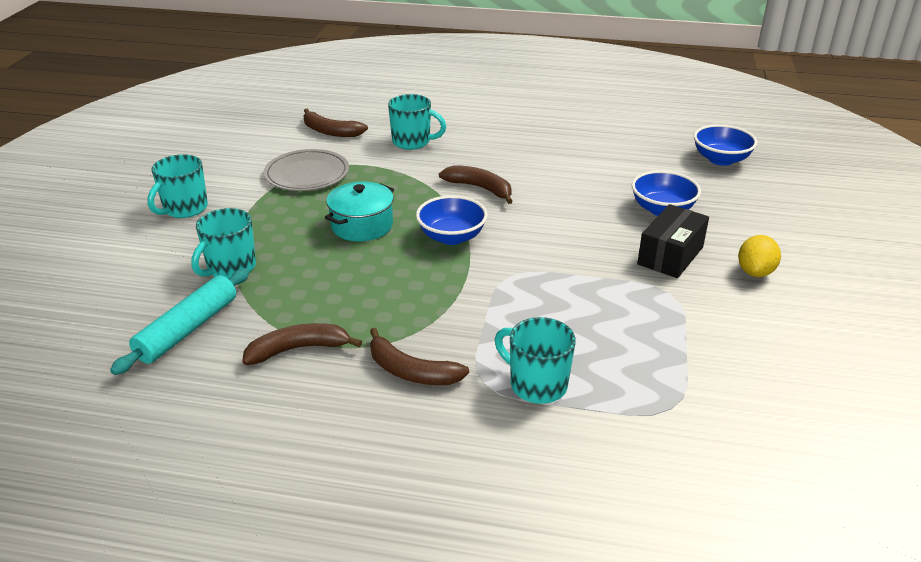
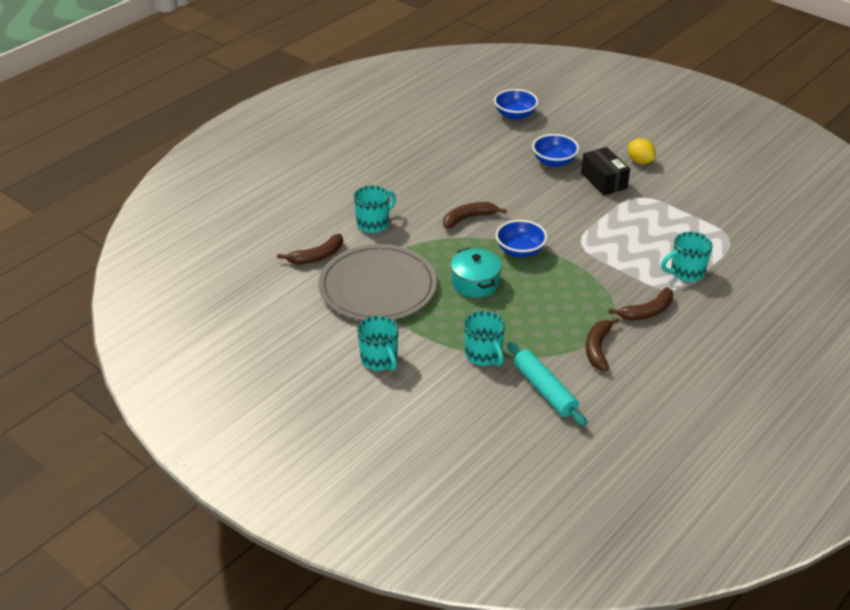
camera: 60 degrees left, 5 degrees up
grey plate [264,149,349,191] -> grey plate [318,244,437,321], size x1.65

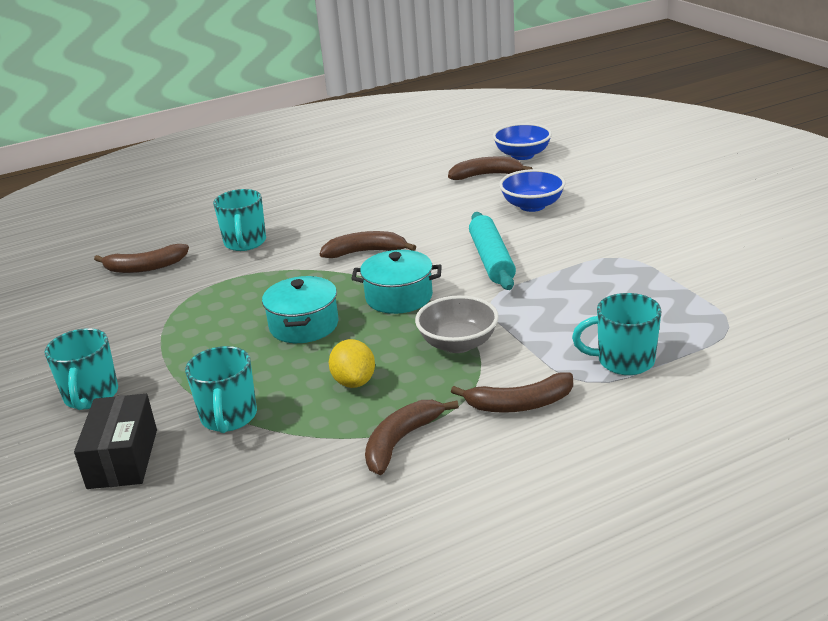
camera: 25 degrees right, 10 degrees down
grey plate [318,244,437,321] -> none
turquoise mug [354,185,396,233] -> turquoise mug turned 105 degrees clockwise [213,189,266,251]
blue bowl [496,220,547,257] -> turquoise pot [351,250,442,314]
turquoise rolling pin [507,342,587,426] -> turquoise rolling pin moved to [469,212,516,290]
black box [581,147,630,195] -> black box moved to [74,394,157,489]
yellow lemon [628,138,656,164] -> yellow lemon moved to [329,339,375,388]
none -> grey bowl [415,295,499,353]
none -> brown banana [448,156,532,180]

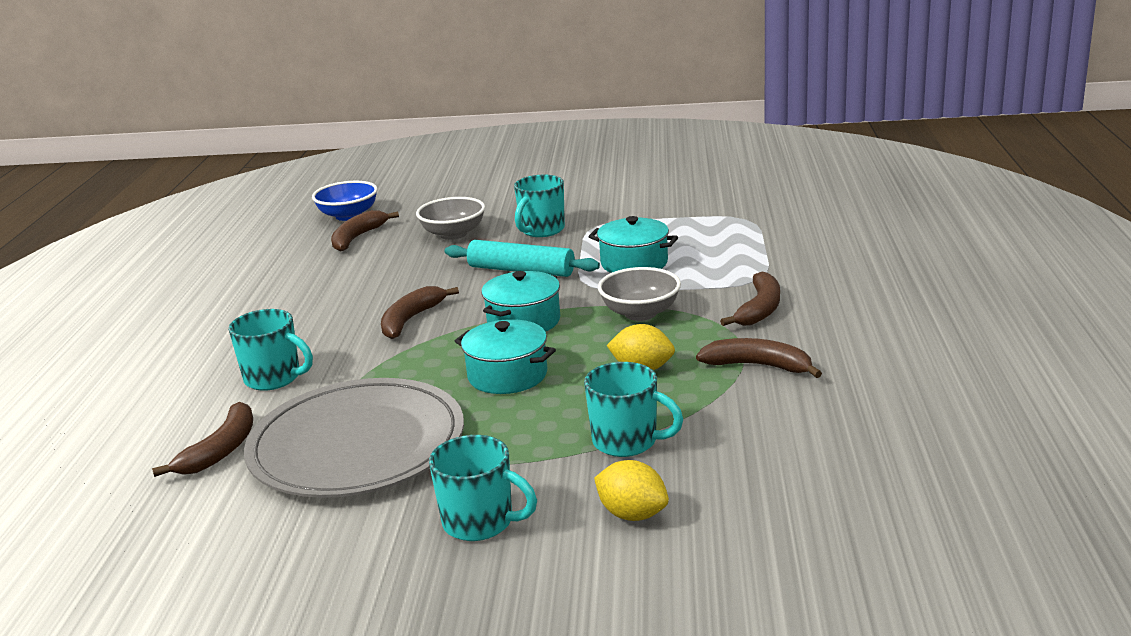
camera: 60 degrees left, 5 degrees down
black box [74,394,157,489] -> yellow lemon [594,460,669,521]
brown banana [365,400,459,475] -> brown banana turned 135 degrees clockwise [696,338,822,378]
blue bowl [499,169,565,212] -> grey bowl [416,197,485,240]
turquoise mug [572,293,662,375] -> turquoise mug moved to [514,175,565,237]
none -> grey plate [244,378,464,498]
none -> turquoise pot [588,216,678,273]

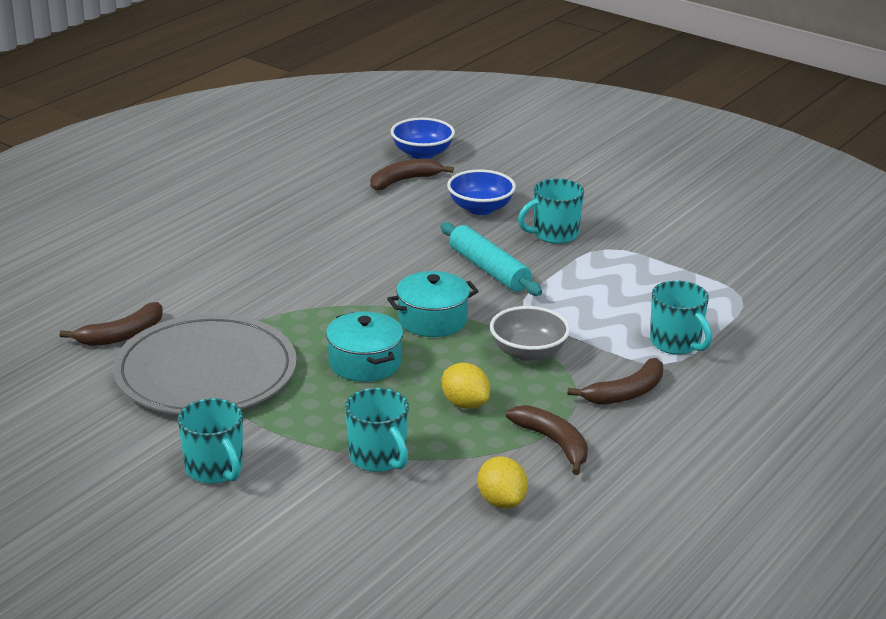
camera: 30 degrees right, 5 degrees up
turquoise mug [228,309,313,391] -> turquoise mug moved to [650,280,712,355]
brown banana [381,286,459,339] -> none
grey bowl [416,197,485,240] -> blue bowl [447,169,516,215]
turquoise pot [588,216,678,273] -> none
yellow lemon [594,460,669,521] -> yellow lemon moved to [478,456,528,509]

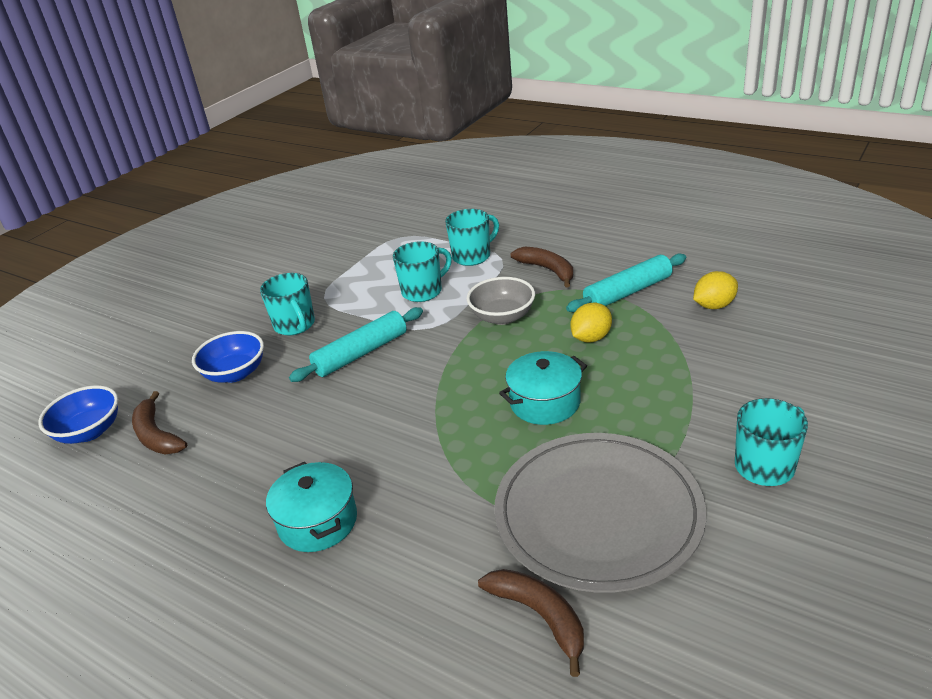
camera: 90 degrees left, 5 degrees up
turquoise mug [345,388,409,472] -> turquoise mug moved to [393,241,452,302]
turquoise pot [387,271,479,337] -> turquoise pot moved to [266,462,357,552]
brown banana [506,405,588,475] -> turquoise rolling pin [566,254,686,312]

